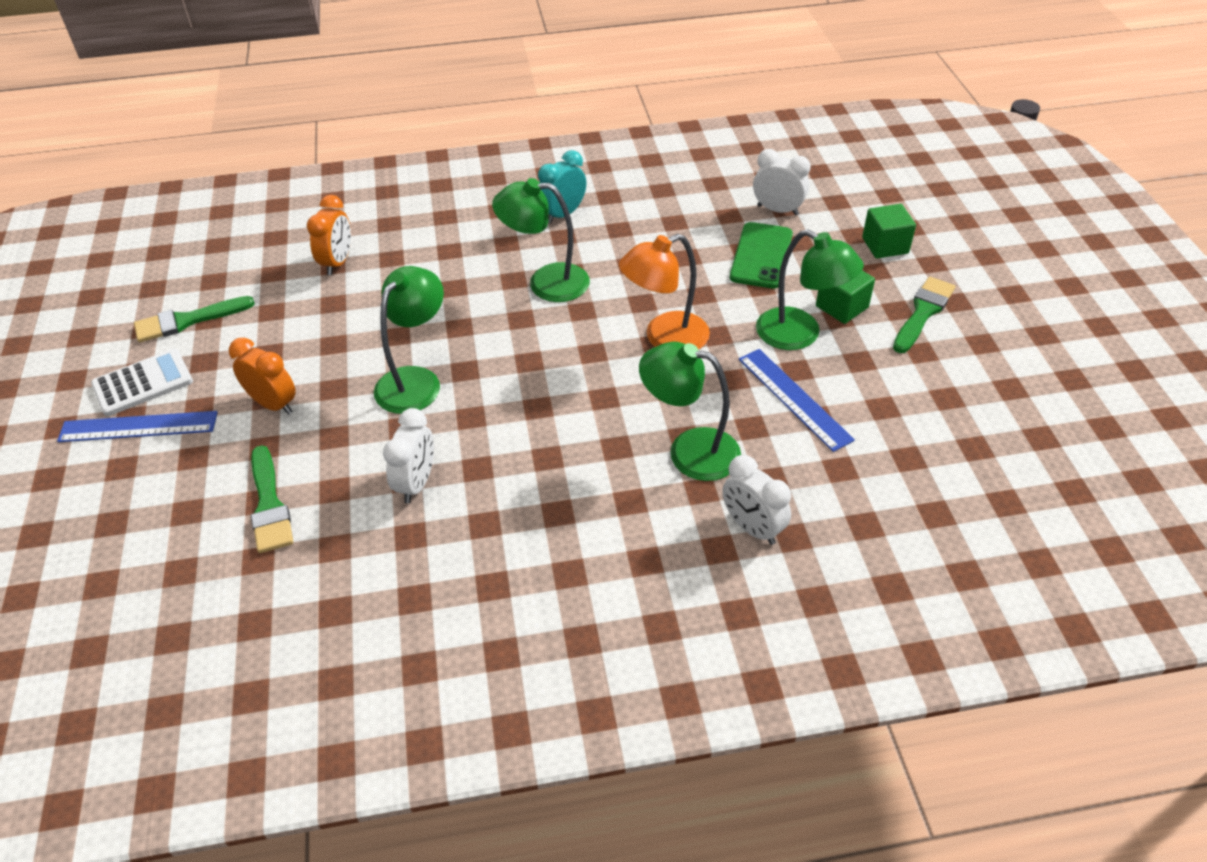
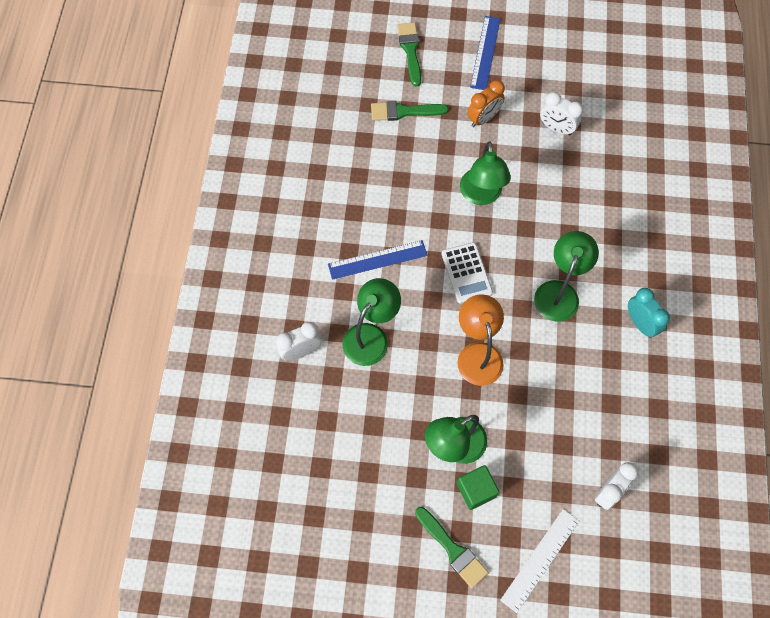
camera: 105 degrees right, 20 degrees up
white calculator [91,349,193,416] -> white calculator moved to [442,242,493,304]
green brush [134,296,255,342] -> green brush moved to [397,22,421,87]
orange clock [307,195,351,275] -> none
green lamp [374,266,444,414] -> green lamp turned 45 degrees clockwise [460,141,511,205]
white clock [383,408,434,503] -> white clock moved to [540,92,583,135]
green phone [730,222,793,288] -> none
blue ruler [739,349,855,452] -> blue ruler moved to [328,240,427,280]
green cube [862,204,916,258] -> white ruler [500,509,579,613]

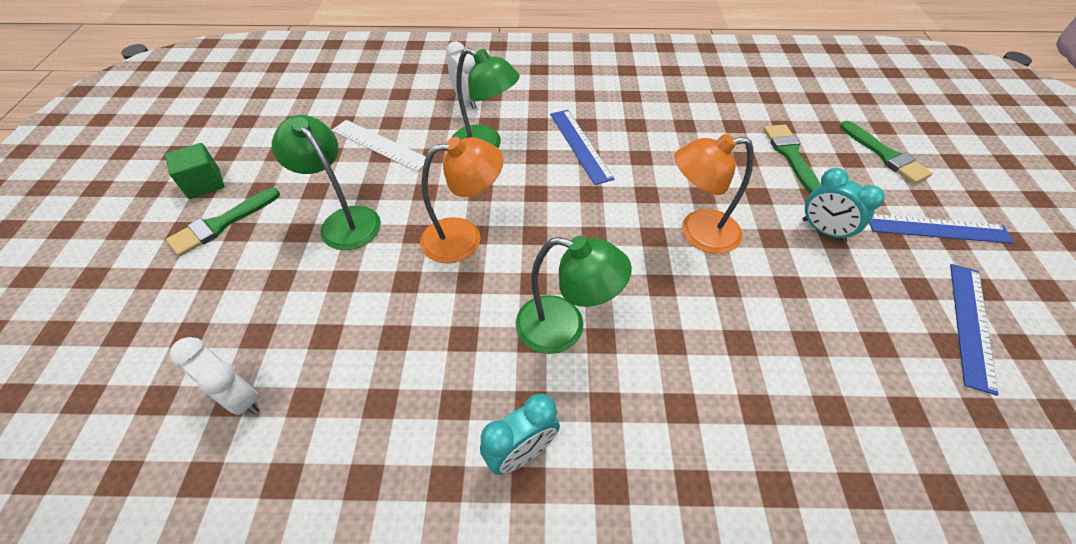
camera: 85 degrees right, 15 degrees down
green brush [397,22,421,87] -> green brush turned 75 degrees clockwise [840,121,933,184]
white calculator [442,242,493,304] -> none
green cube [457,465,499,510] -> green cube moved to [165,143,224,199]
green lamp [460,141,511,205] -> orange lamp [674,134,754,254]
orange clock [467,80,505,127] -> turquoise clock [803,168,885,243]
white ruler [500,509,579,613] -> white ruler moved to [332,120,426,172]
white clock [540,92,583,135] -> none
none -> blue ruler [950,264,999,396]

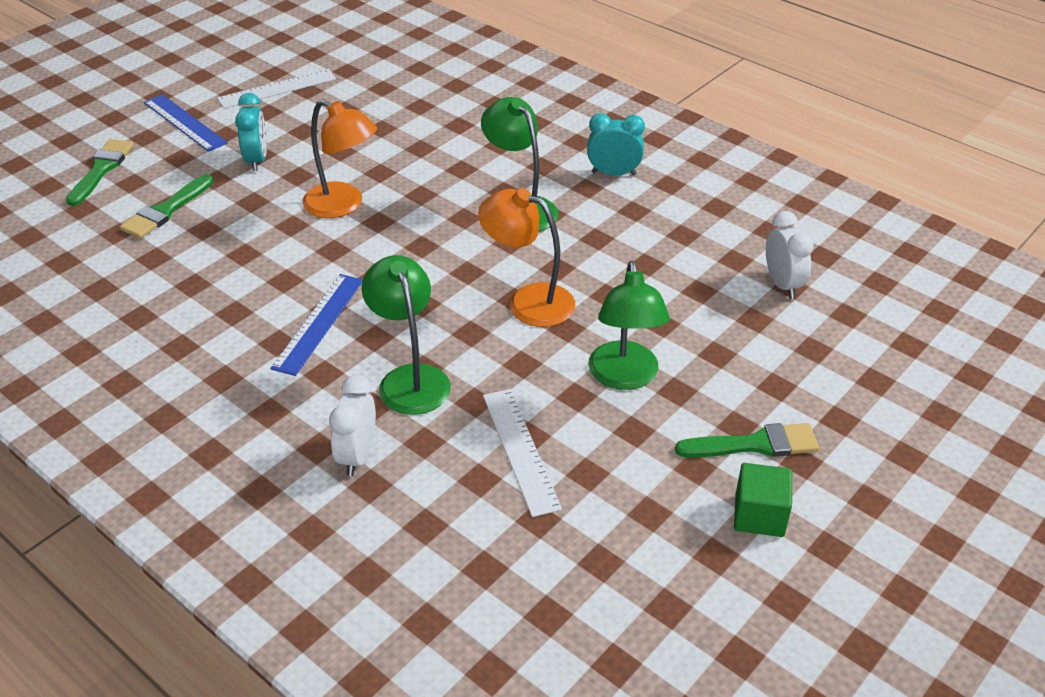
camera: 140 degrees left, 10 degrees down
blue ruler [950,264,999,396] -> white ruler [217,69,336,109]

